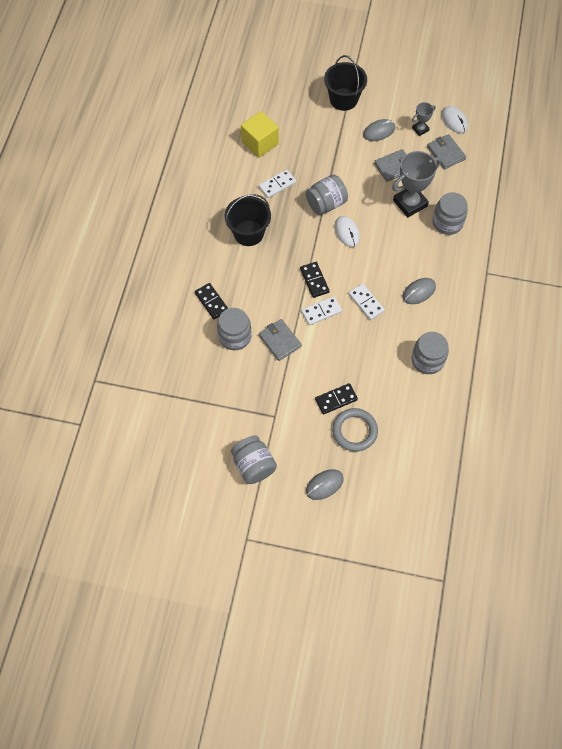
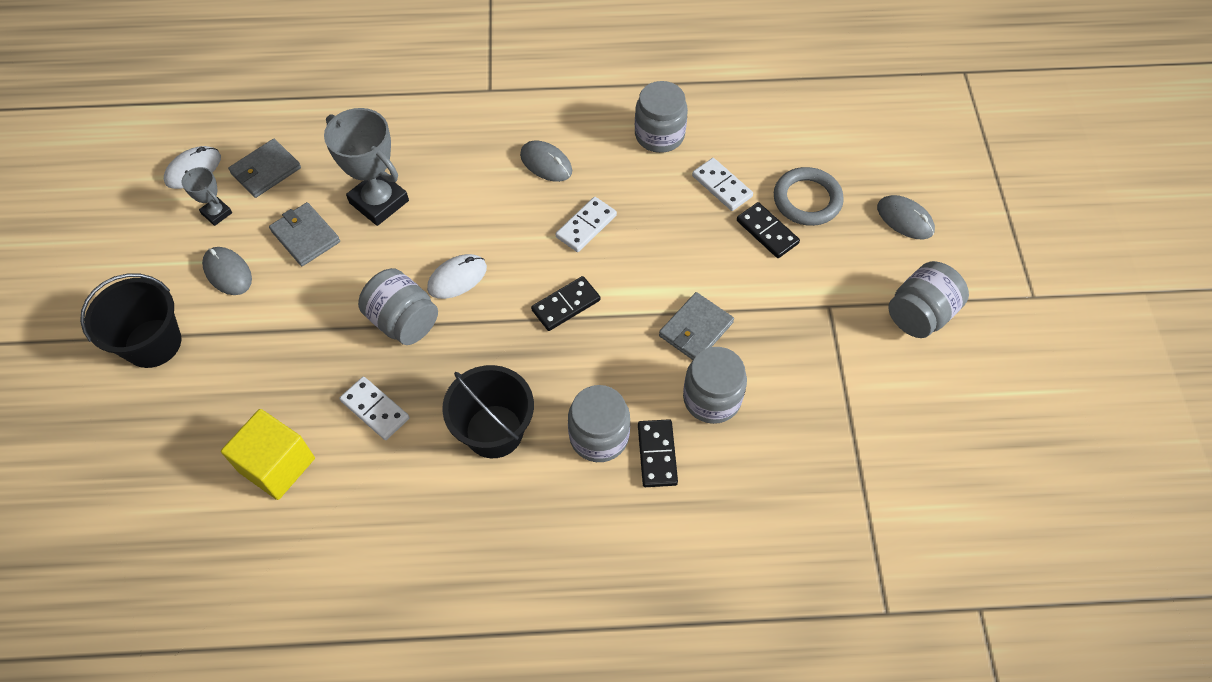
camera: 105 degrees left, 5 degrees down
black domino [195,283,228,319] -> black domino turned 45 degrees counterclockwise [638,419,678,487]
white domino [301,296,342,326] -> white domino moved to [692,158,753,211]
grey jar [433,192,468,235] -> grey jar moved to [568,385,630,462]

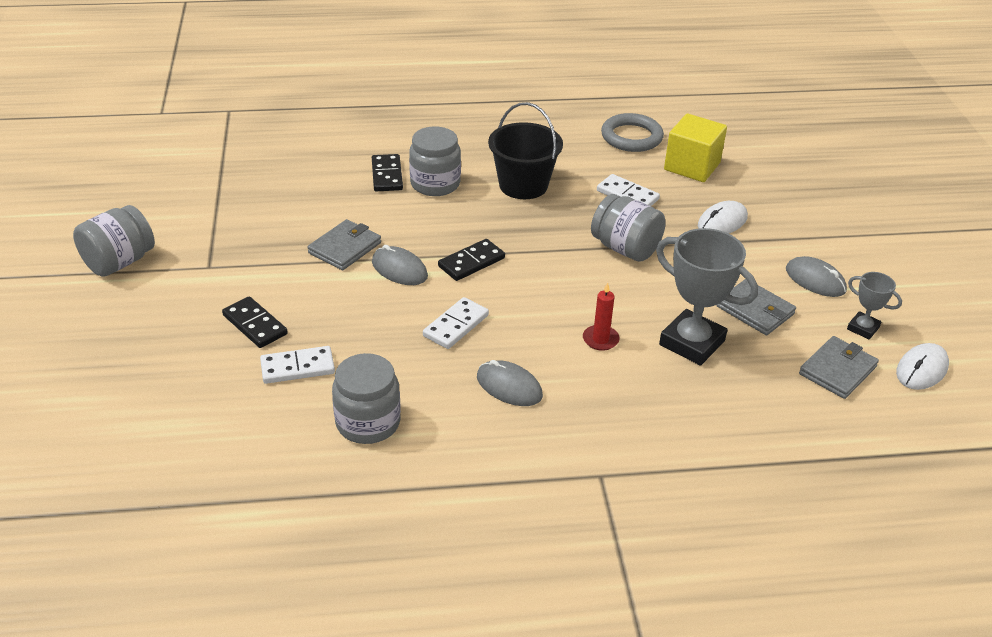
camera: 175 degrees right, 20 degrees down
black bucket [80,273,181,368] -> none
white mouse [427,254,487,299] -> white mouse moved to [698,201,748,234]
grey jar [683,347,747,424] -> none
white domino [692,158,753,211] -> white domino turned 60 degrees counterclockwise [260,346,335,384]
grey ring [774,167,844,226] -> grey ring moved to [601,113,664,152]
grey mouse [877,195,935,239] -> grey mouse moved to [372,245,428,285]
none -> red candle [583,282,620,351]

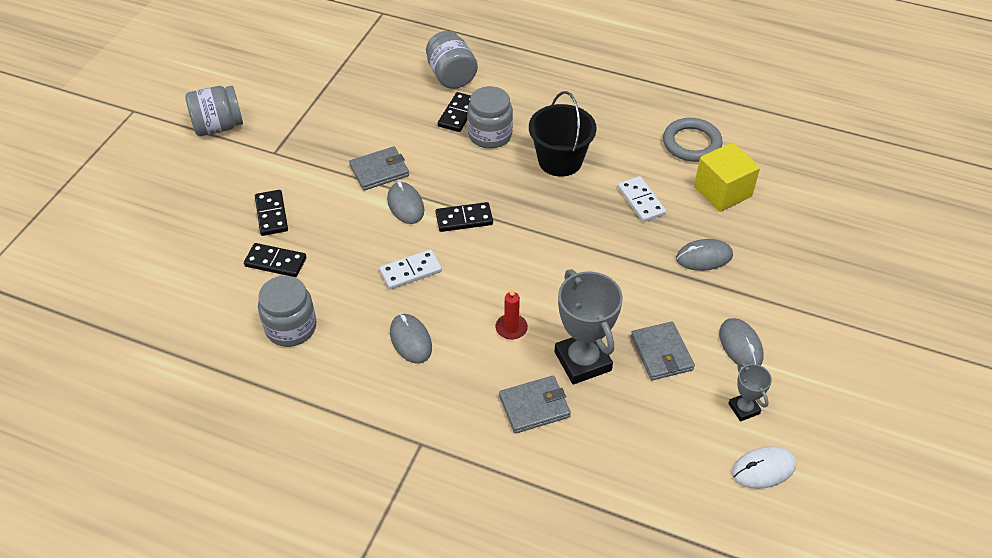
camera: 30 degrees right, 10 degrees up
white domino [260,346,335,384] -> black domino [244,243,306,277]
grey jar [591,194,666,262] -> grey jar moved to [426,31,478,89]
white mouse [698,201,748,234] -> grey mouse [676,239,733,271]
grey wallet [799,336,879,399] -> grey wallet moved to [499,376,571,434]

